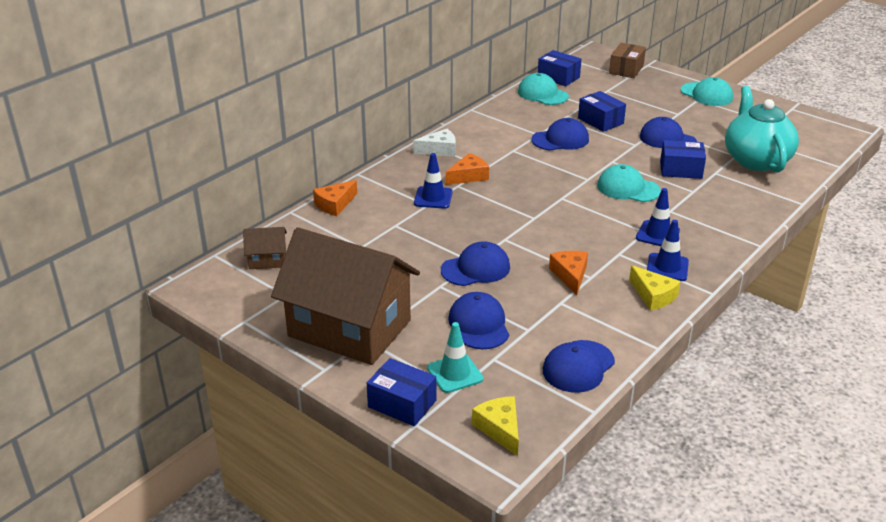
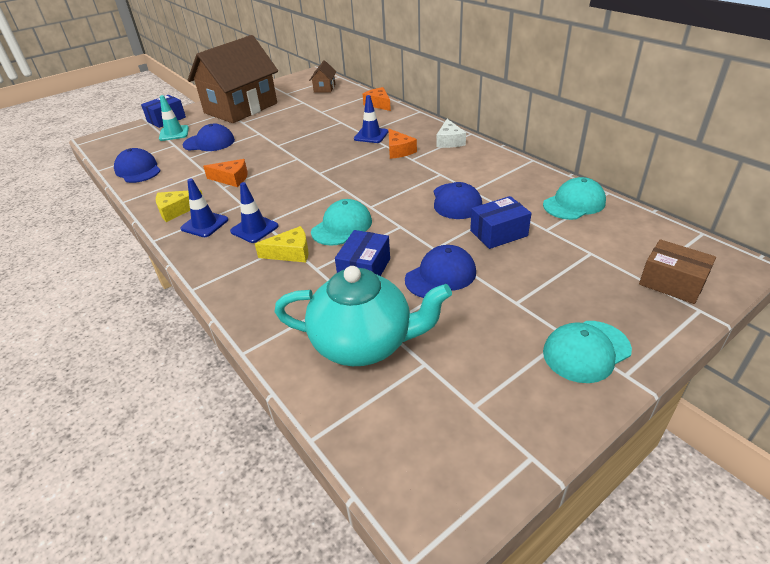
camera: 105 degrees right, 5 degrees up
blue cap [441,241,510,286] -> none
yellow cheese [472,396,519,456] -> yellow cheese moved to [255,226,309,262]
blue box [538,50,582,86] -> none

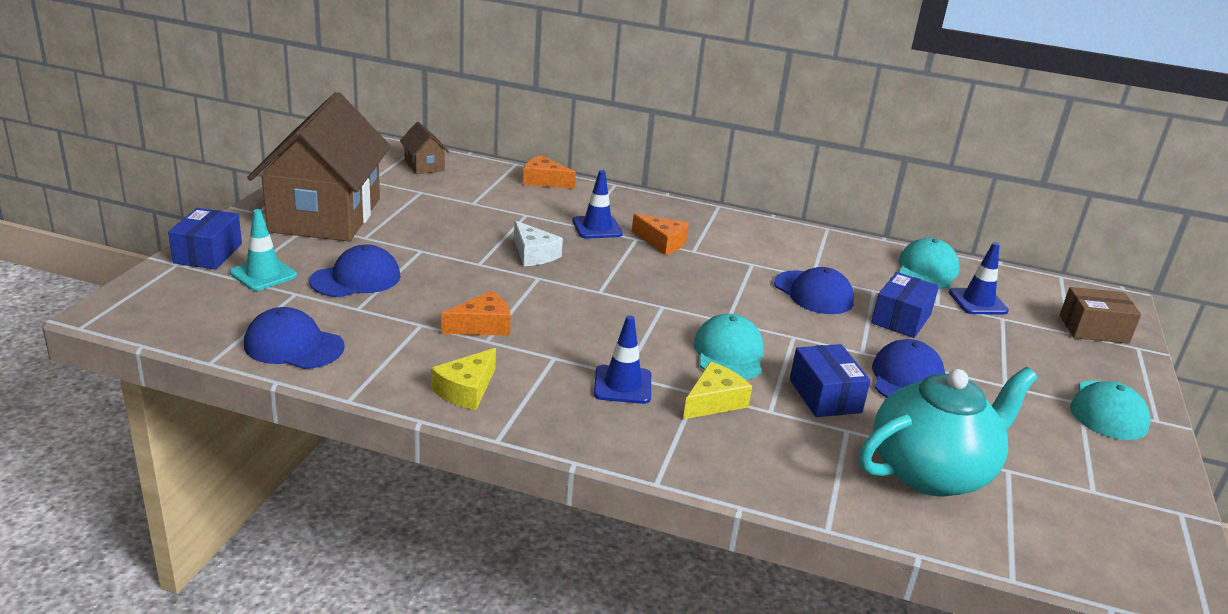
camera: 40 degrees left, 10 degrees down
blue traffic cone [180,179,228,237] -> blue traffic cone moved to [949,242,1009,314]
white cheese [436,119,466,148] -> white cheese moved to [514,220,563,266]

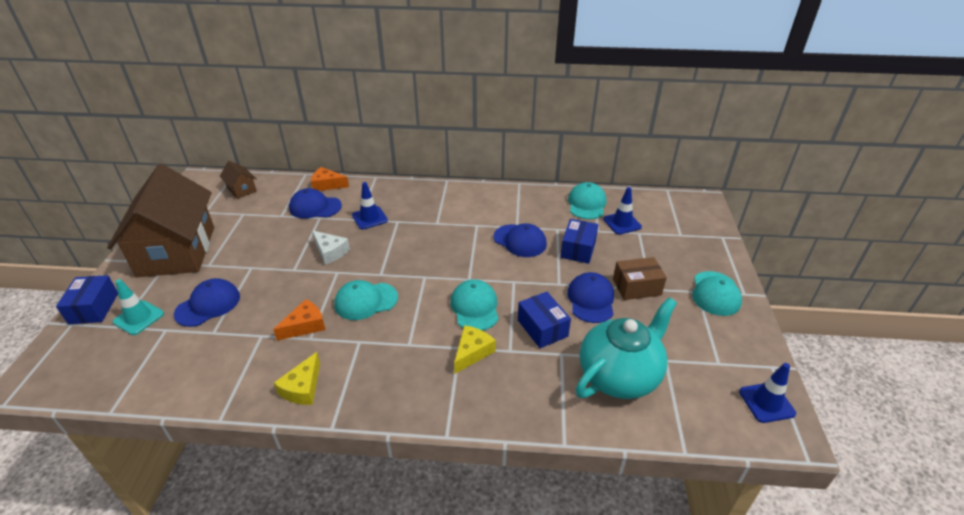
camera: 10 degrees left, 10 degrees up
blue cap [244,307,345,369] -> blue cap moved to [289,188,342,219]
blue traffic cone [594,315,651,404] -> blue traffic cone moved to [739,363,796,423]
orange cheese [632,214,689,255] -> none
brown box [1059,287,1141,344] -> brown box moved to [613,257,667,300]
none -> turquoise cap [334,280,398,320]

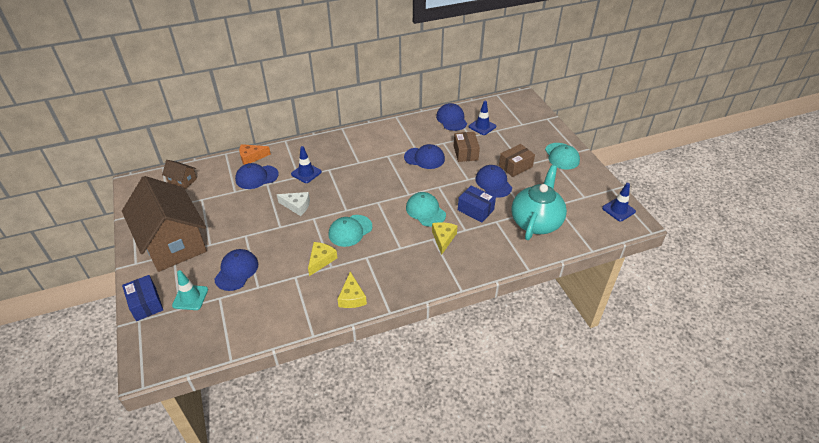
camera: 25 degrees left, 5 degrees up
orange cheese [273,299,325,341] -> yellow cheese [308,242,337,276]
blue box [560,219,598,264] -> brown box [454,132,480,162]
turquoise cap [568,182,606,219] -> blue cap [436,103,467,131]

